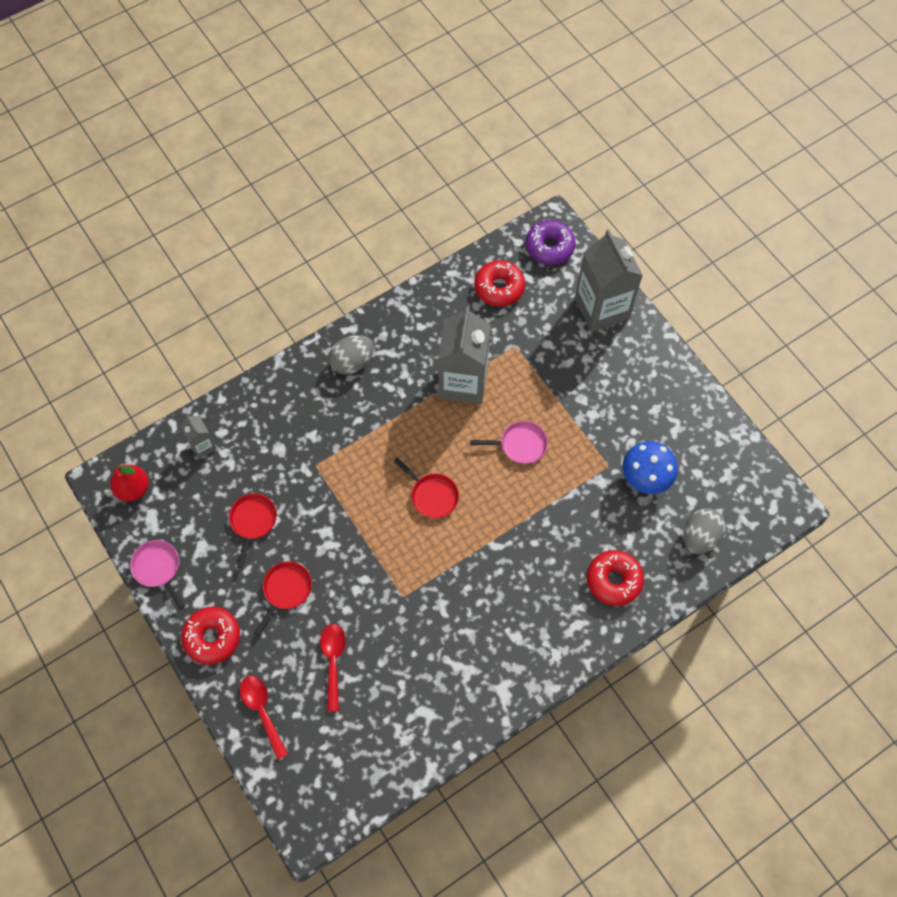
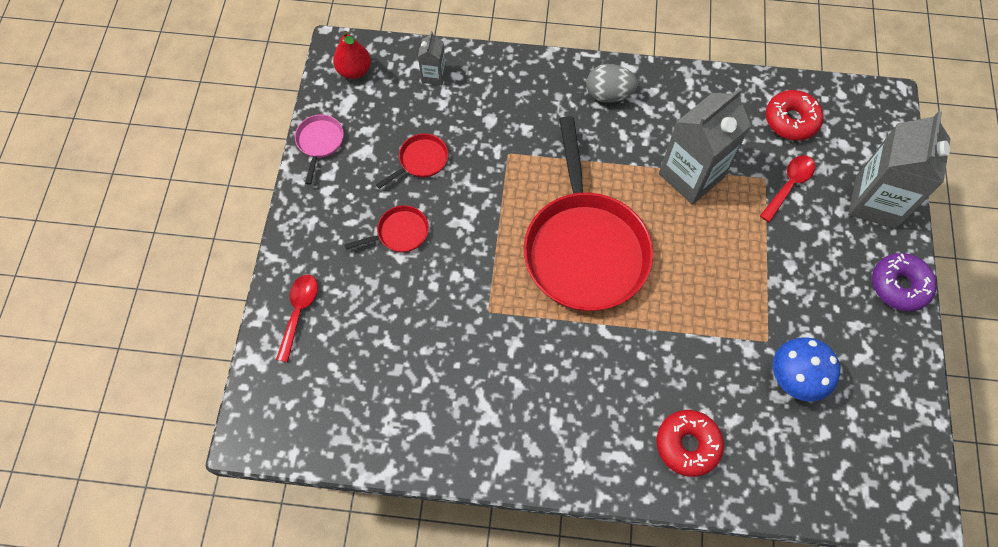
camera: 40 degrees right, 0 degrees up
red donut [181,607,240,665] -> none
red spoon [320,624,346,712] -> red spoon moved to [760,155,815,222]
red pan [394,457,459,518] -> red pan [523,116,653,311], size x2.46
pink pan [470,421,548,464] -> none
purple donut [525,220,576,265] -> purple donut moved to [872,253,937,311]
grey egg [684,508,726,554] -> none

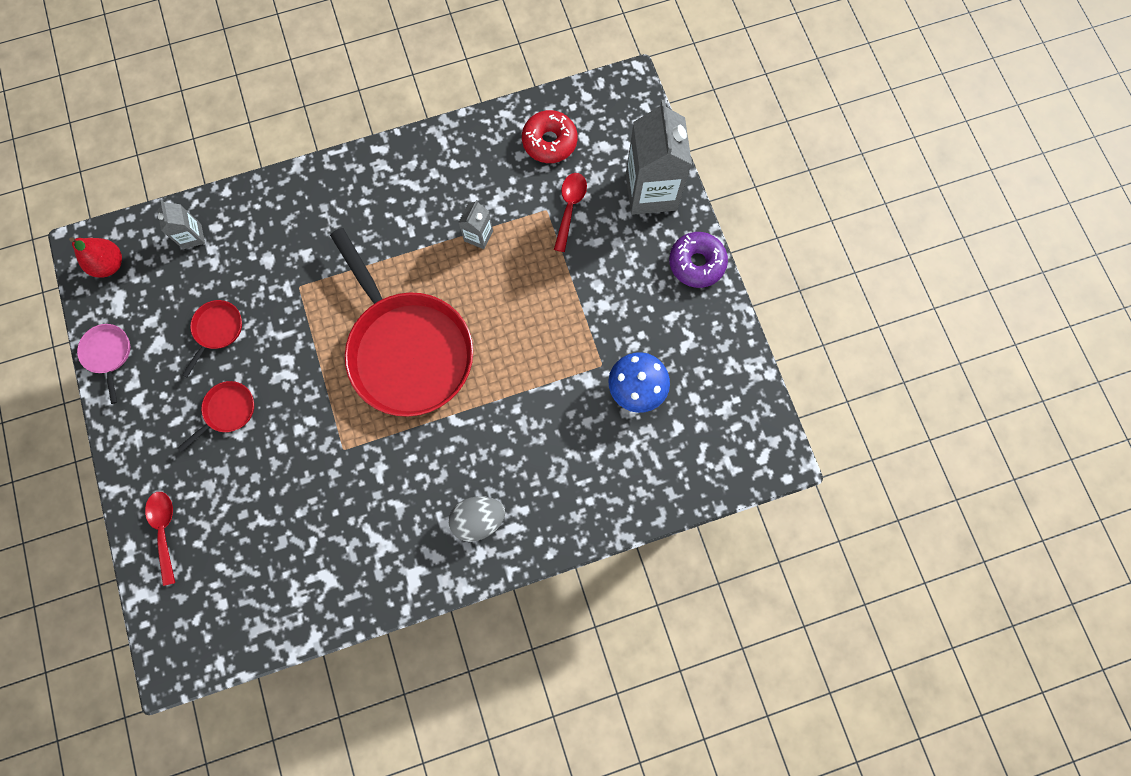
camera: 25 degrees left, 10 degrees up
grey egg [586,64,638,103] -> grey egg moved to [449,496,505,542]
red donut [656,410,724,477] -> none
grey carton [659,88,751,205] -> grey carton [458,200,493,249], size x0.47

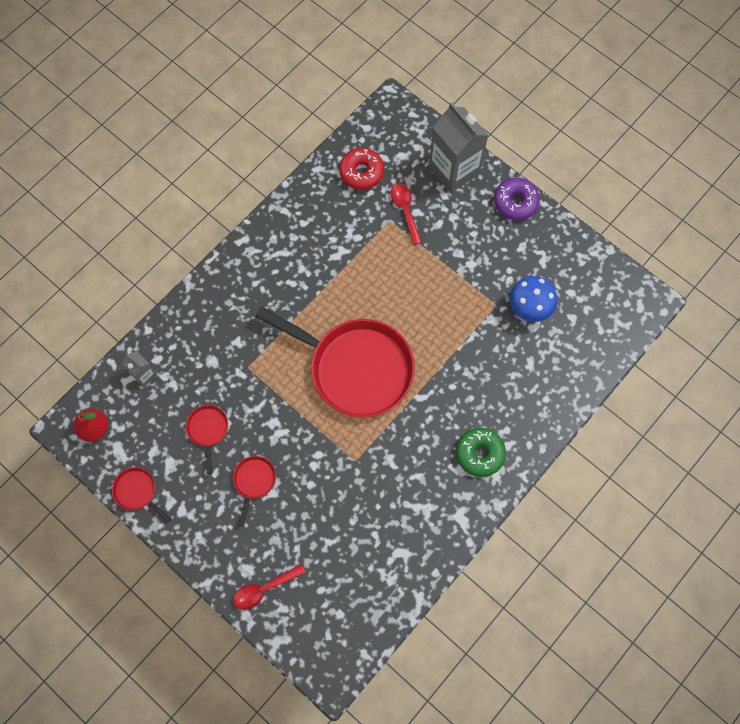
camera: 30 degrees left, 5 degrees down
pink pan [77,324,130,404] -> red pan [112,467,171,523]
red spoon [145,492,175,586] -> red spoon turned 75 degrees counterclockwise [233,564,306,610]
grey egg [449,496,505,542] -> green donut [456,428,506,477]
grey carton [458,200,493,249] -> none

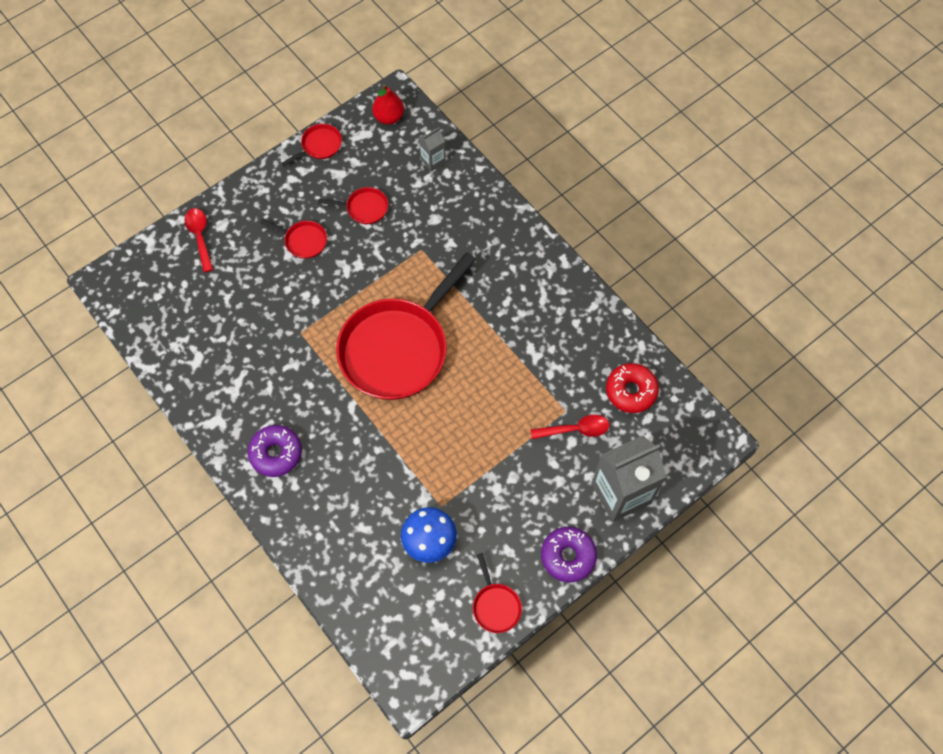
camera: 100 degrees right, 5 degrees down
green donut [456,428,506,477] -> purple donut [247,425,302,477]
none -> red pan [473,553,522,633]

